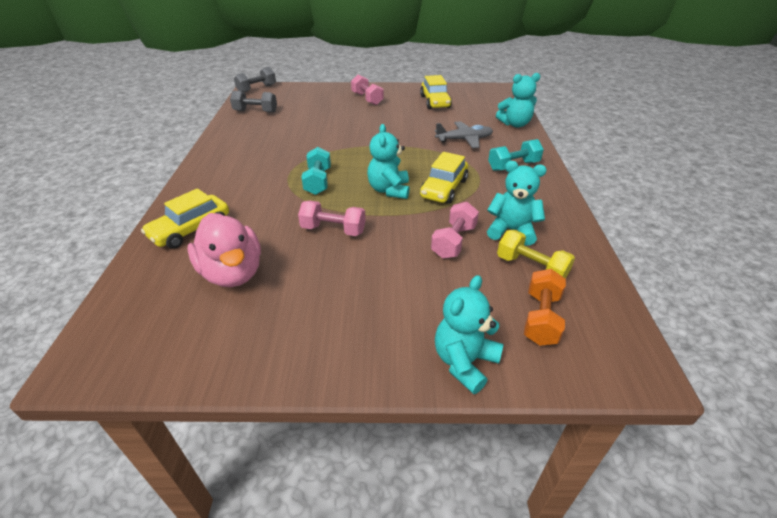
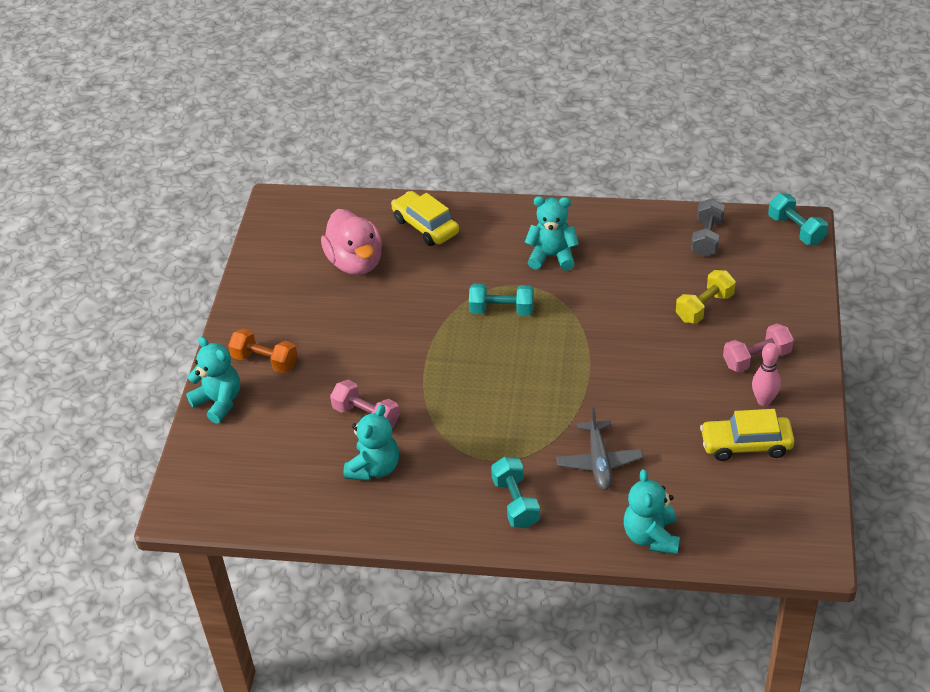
camera: 100 degrees right, 5 degrees up
pink duck [187,213,261,287] -> pink duck turned 90 degrees counterclockwise [321,209,382,275]
grey dumbbell [234,67,276,93] -> turquoise dumbbell [768,193,828,245]
pink dumbbell [298,201,366,236] -> none
turquoise teddy bear [367,124,409,199] -> turquoise teddy bear moved to [525,196,579,271]
yellow car [420,152,468,204] -> none
yellow dumbbell [497,230,575,279] -> yellow dumbbell moved to [676,270,736,324]
orange dumbbell [524,269,566,346] -> orange dumbbell moved to [228,328,298,373]
none -> pink bowling pin [752,343,781,406]

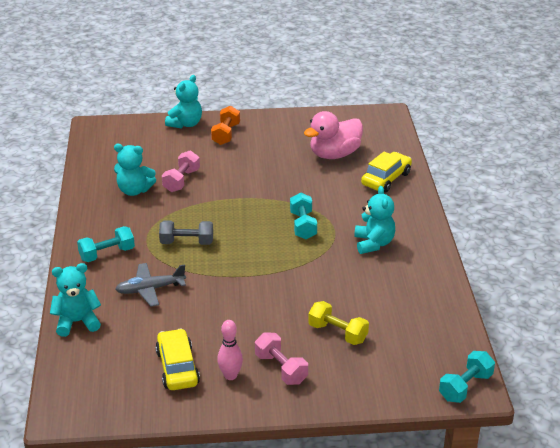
camera: 75 degrees right, 10 degrees down
grey dumbbell [691,198,725,257] -> grey dumbbell moved to [159,221,213,245]

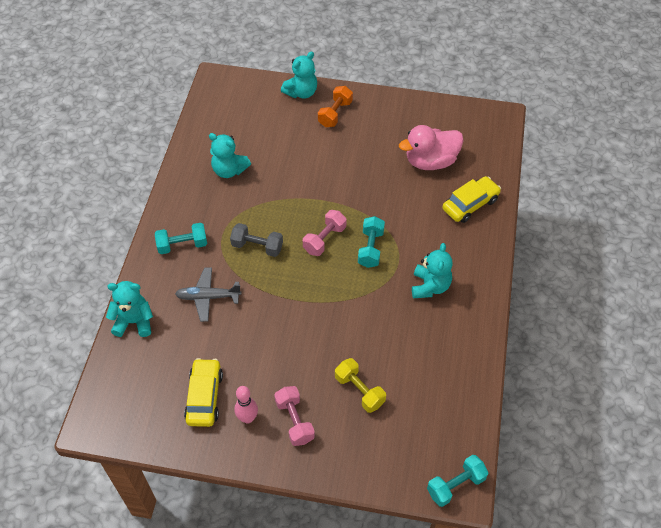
camera: 15 degrees right, 20 degrees up
pink dumbbell [162,151,200,192] -> pink dumbbell moved to [303,210,347,256]

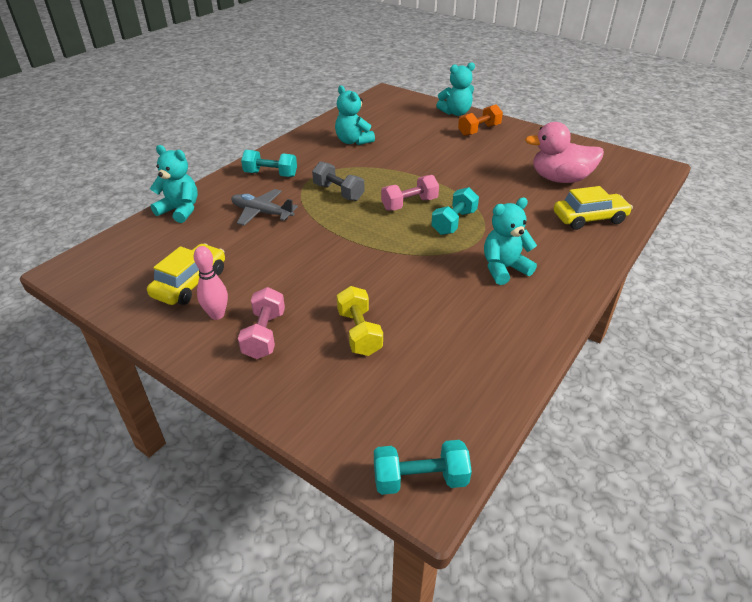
camera: 25 degrees right, 15 degrees down
turquoise teddy bear [412,243,453,298] -> turquoise teddy bear turned 150 degrees counterclockwise [484,197,537,285]

